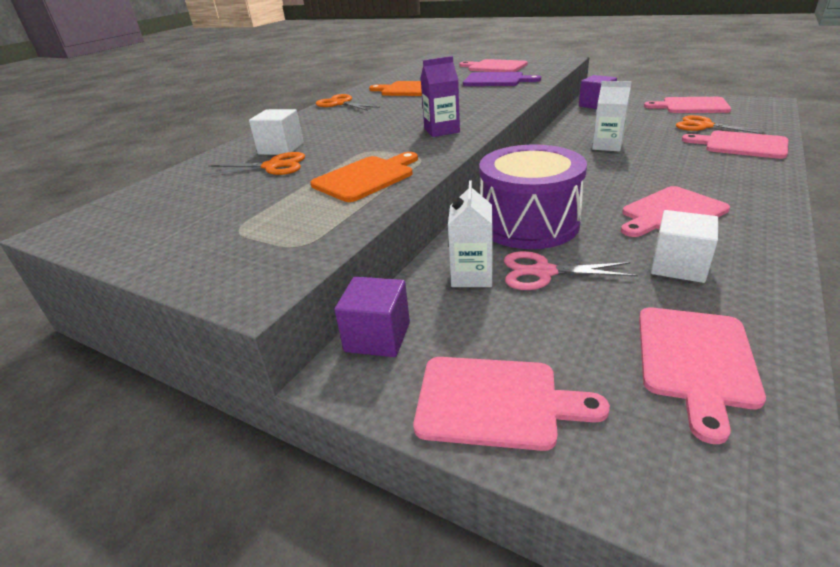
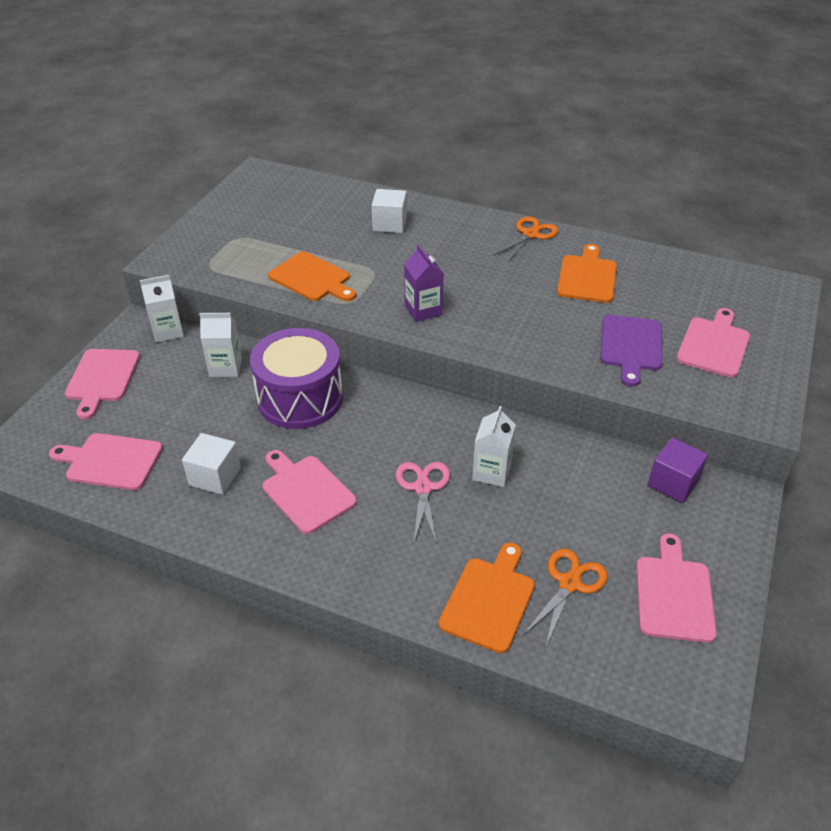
camera: 80 degrees right, 10 degrees up
orange scissors [202,152,305,176] -> none
purple cube [335,277,410,357] -> white carton [140,275,184,342]
pink scissors [504,251,638,290] -> pink scissors moved to [396,462,450,542]
pink cutting board [682,131,788,159] -> orange cutting board [439,542,535,653]

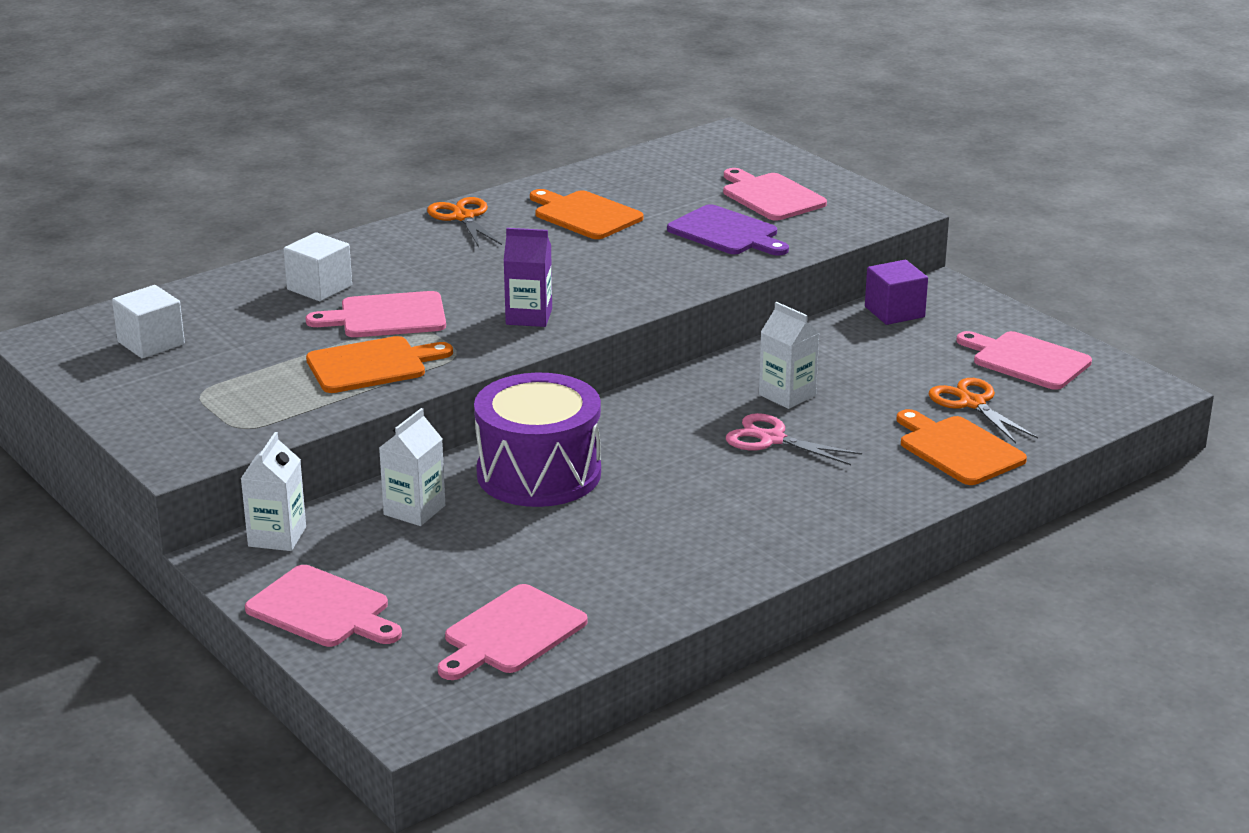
camera: 60 degrees left, 15 degrees down
white cube [182,433,241,495] -> white cube moved to [112,285,185,359]
pink cutting board [262,450,357,534] -> pink cutting board moved to [306,291,446,337]

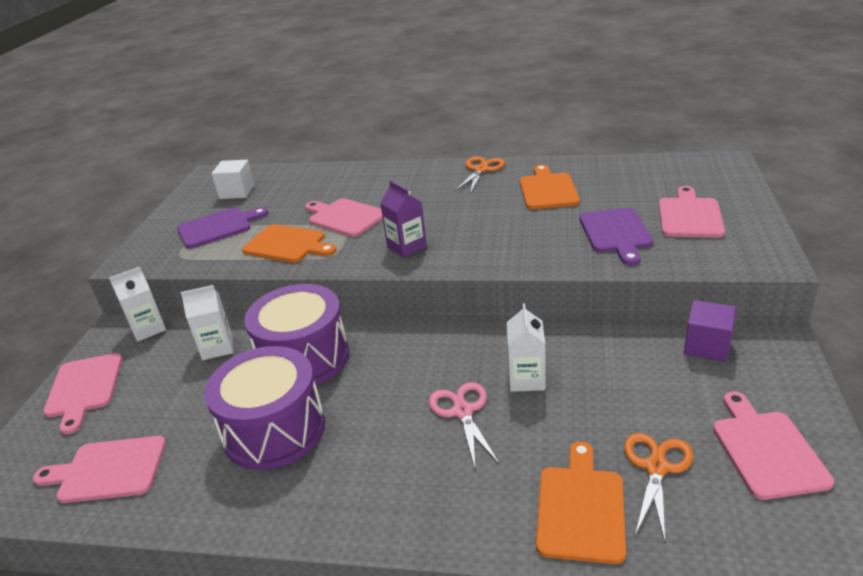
camera: 50 degrees right, 5 degrees up
white cube [284,232,352,301] -> none
none -> purple cutting board [177,207,268,249]
none -> purple drum [204,346,325,470]

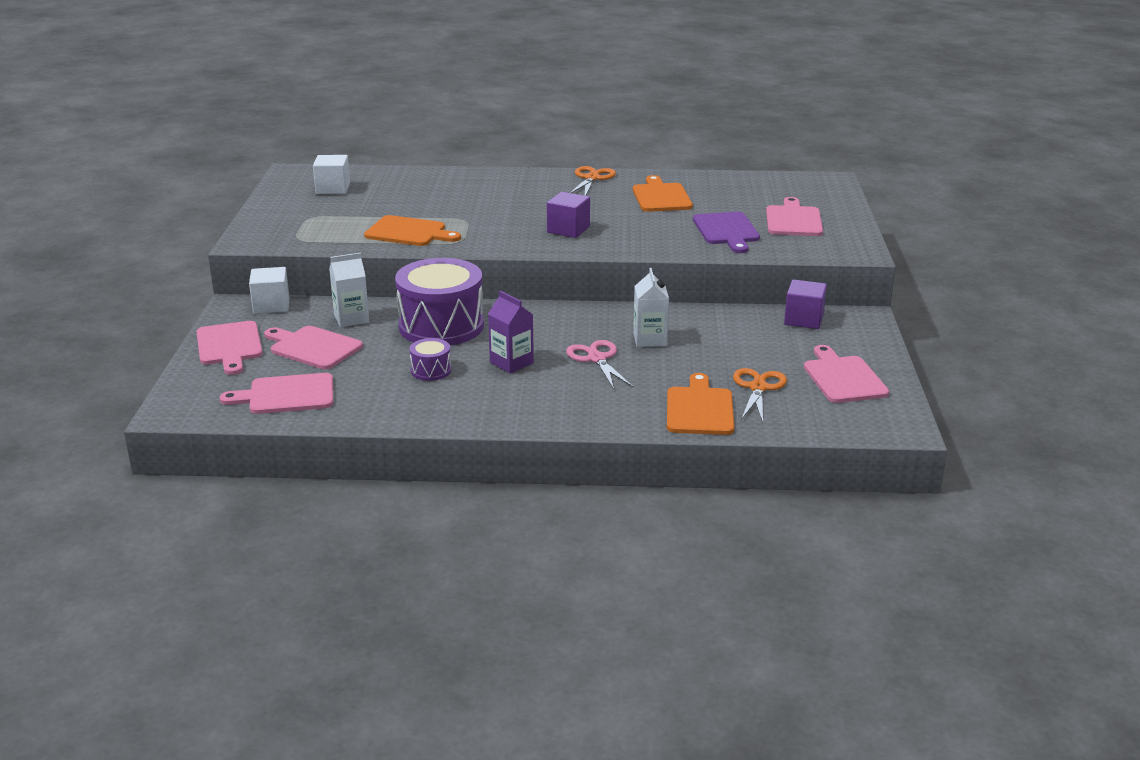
camera: 10 degrees left, 5 degrees down
white carton [109,267,166,342] -> white cube [249,267,290,314]
purple cutting board [177,207,268,249] -> none
purple drum [204,346,325,470] -> purple drum [409,338,451,381], size x0.44
pink cutting board [305,198,383,237] -> pink cutting board moved to [264,326,363,369]
purple carton [380,180,427,258] -> purple carton moved to [488,291,534,373]
none -> purple cube [547,192,590,238]

